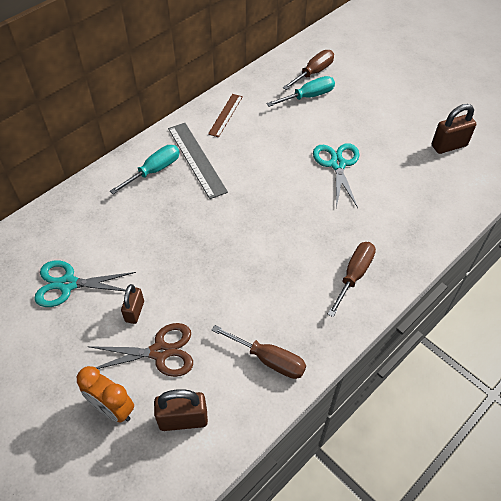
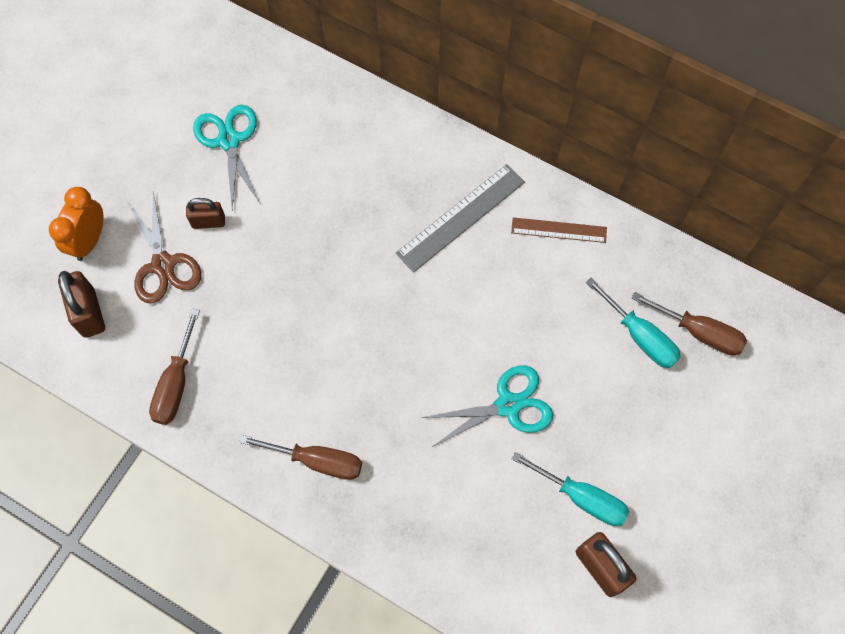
camera: 75 degrees right, 15 degrees up
turquoise screwdriver [110,145,180,194] -> turquoise screwdriver moved to [511,452,629,526]

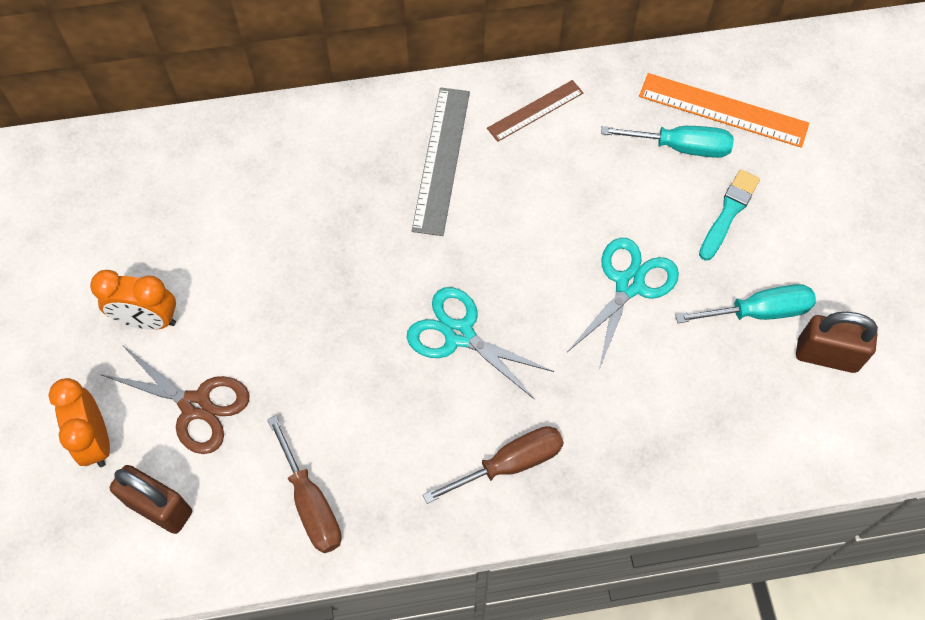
camera: 40 degrees left, 5 degrees down
brown padlock [186,198,225,229] -> none
turquoise scissors [193,105,261,209] -> turquoise scissors moved to [407,287,554,400]
brown screwdriver [631,292,747,355] -> orange ruler [639,73,809,148]
none -> orange clock [90,270,176,330]
none -> turquoise brush [699,169,760,261]

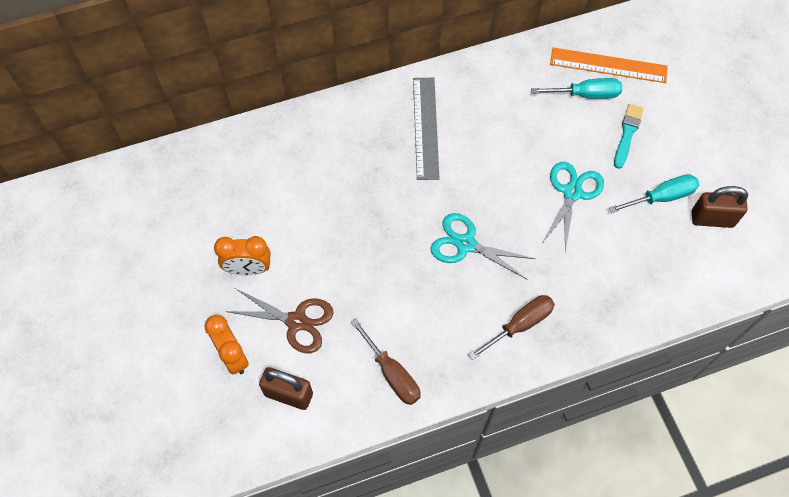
camera: 10 degrees left, 0 degrees up
brown ruler [487,80,583,142] -> none

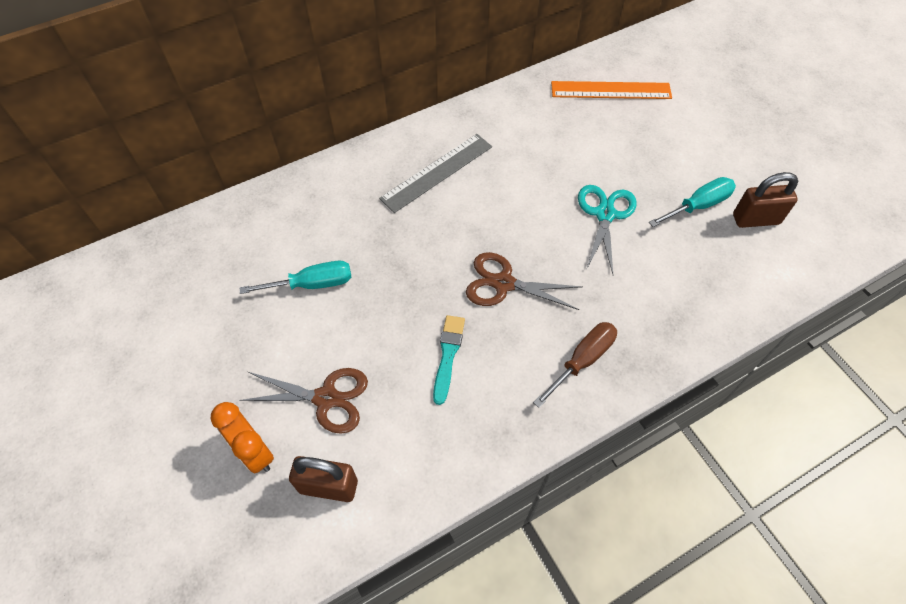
camera: 10 degrees left, 5 degrees down
orange clock [214,236,271,275] -> none
brown screwdriver [351,319,421,405] -> none
grey ruler [413,78,440,180] -> grey ruler turned 60 degrees clockwise [379,134,492,213]
turquoise scissors [430,213,535,279] -> brown scissors [466,252,582,310]
turquoise screwdriver [531,78,622,99] -> turquoise screwdriver moved to [240,261,351,294]
turquoise brush [614,104,644,169] -> turquoise brush moved to [433,315,465,405]

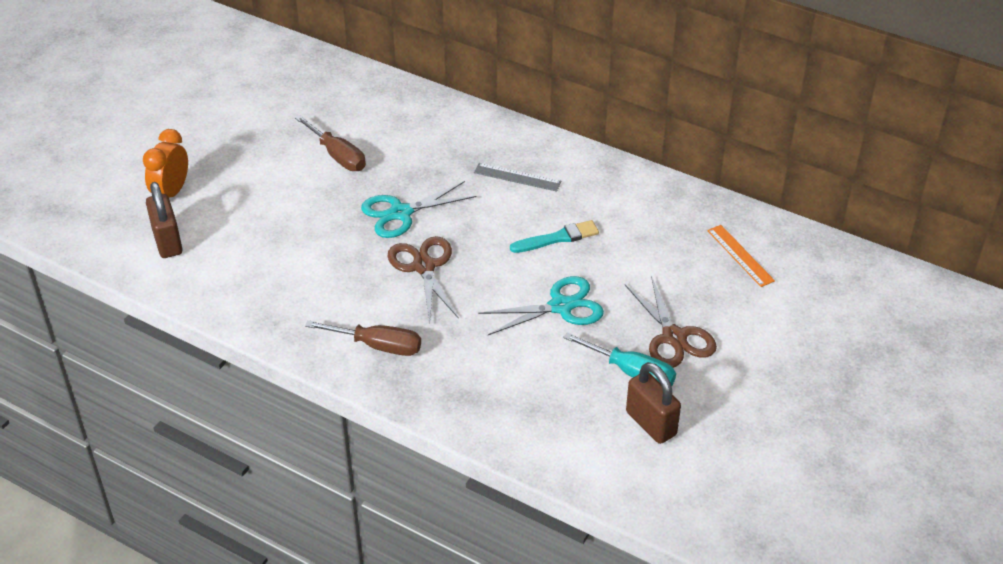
camera: 60 degrees right, 15 degrees down
brown scissors [239,368,368,434] -> brown scissors moved to [625,276,717,368]
turquoise screwdriver [240,261,351,294] -> brown screwdriver [295,115,366,171]
grey ruler [379,134,492,213] -> grey ruler [474,163,561,192], size x0.63
turquoise brush [433,315,465,405] -> turquoise brush moved to [510,220,599,253]
orange ruler [551,81,672,99] -> orange ruler [707,225,775,287], size x0.63
none -> turquoise scissors [361,181,477,238]

